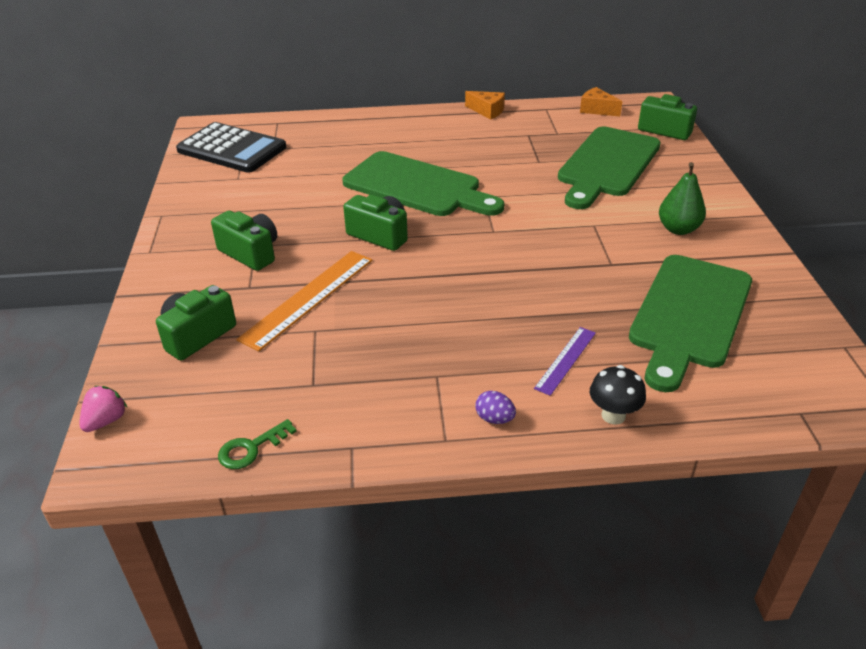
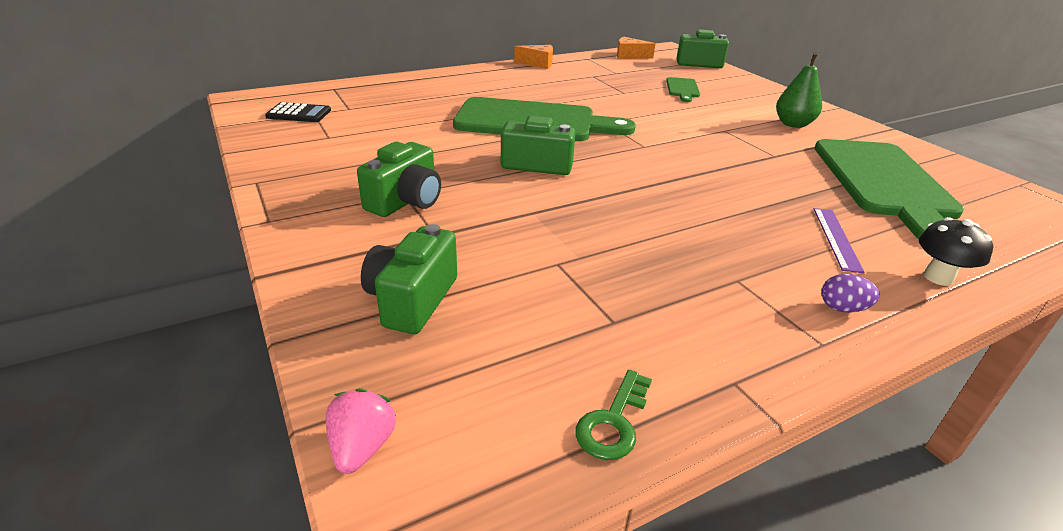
camera: 25 degrees left, 5 degrees down
black calculator [176,122,286,173] -> black calculator [265,102,331,122], size x0.49
green camera [211,211,277,271] -> green camera turned 105 degrees clockwise [357,142,441,217]
orange ruler [236,251,372,352] -> none
green cutting board [558,127,661,209] -> green cutting board [666,77,700,102], size x0.44

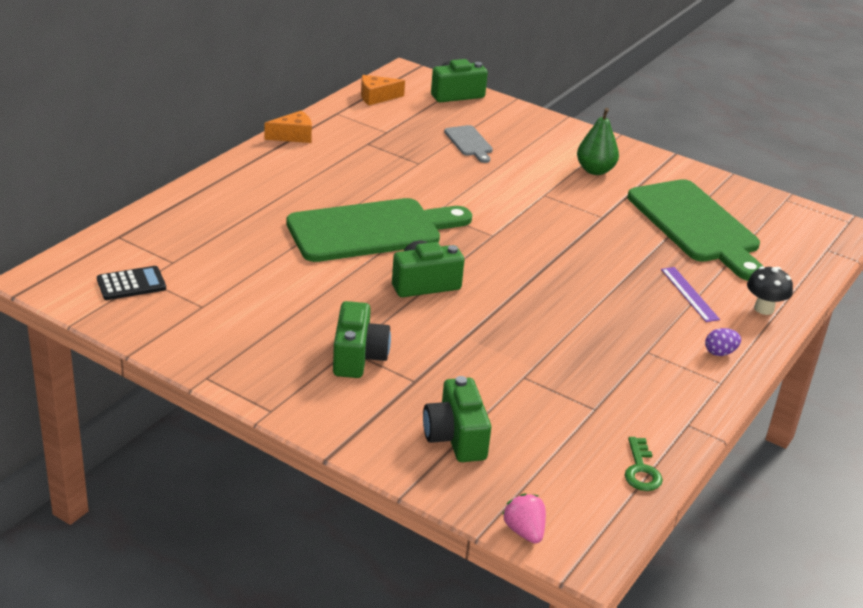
camera: 30 degrees left, 0 degrees up
green cutting board [666,77,700,102] -> grey cutting board [444,125,493,163]

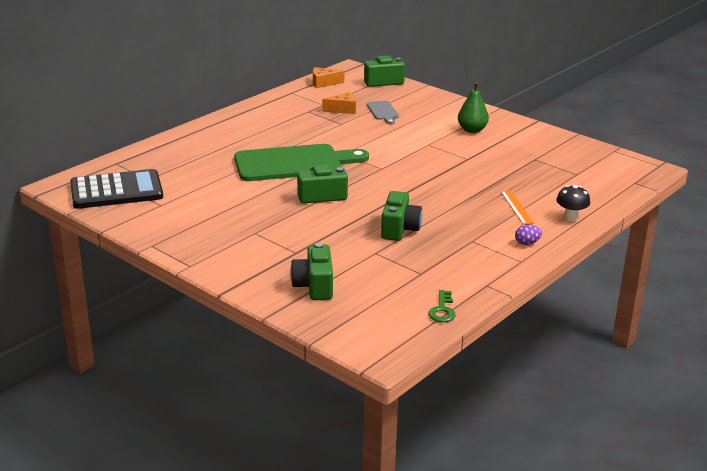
camera: 10 degrees right, 5 degrees down
black calculator [97,266,166,300] -> black calculator [70,169,163,209], size x2.02
orange cheese [265,111,312,143] -> orange cheese moved to [322,92,356,114]
green camera [333,301,391,378] -> green camera moved to [381,191,422,241]
pink strawberry [502,493,546,544] -> none
green cutting board [628,179,764,281] -> none
purple ruler [661,267,720,322] -> orange ruler [501,190,534,225]

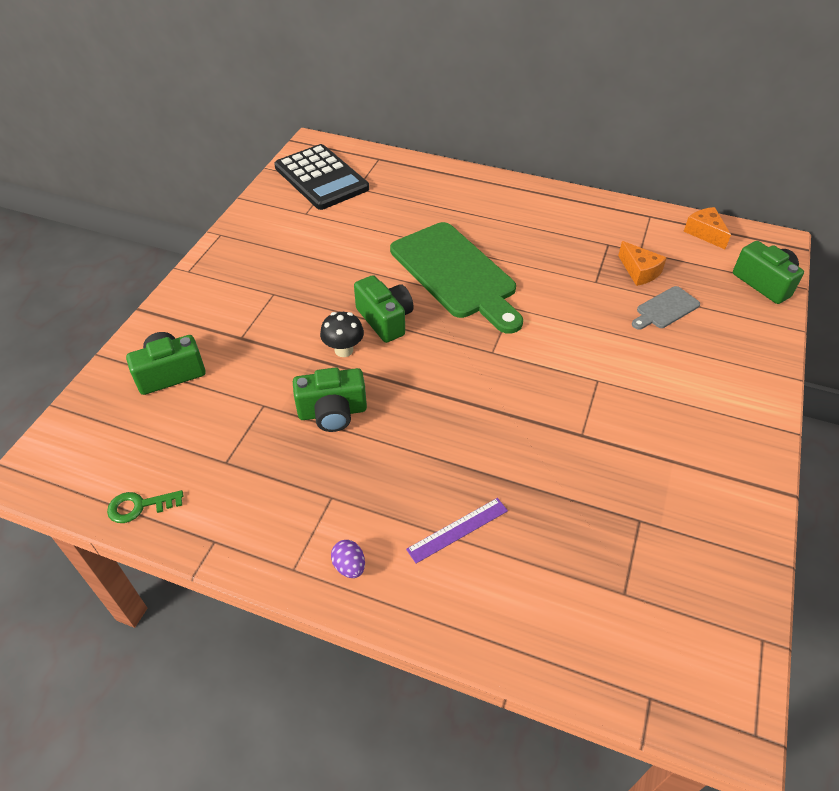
camera: 70 degrees right, 20 degrees up
green pear [458,82,489,133] -> none
orange ruler [501,190,534,225] -> purple ruler [406,498,508,564]
black mushroom [556,185,590,222] -> black mushroom moved to [320,312,364,357]

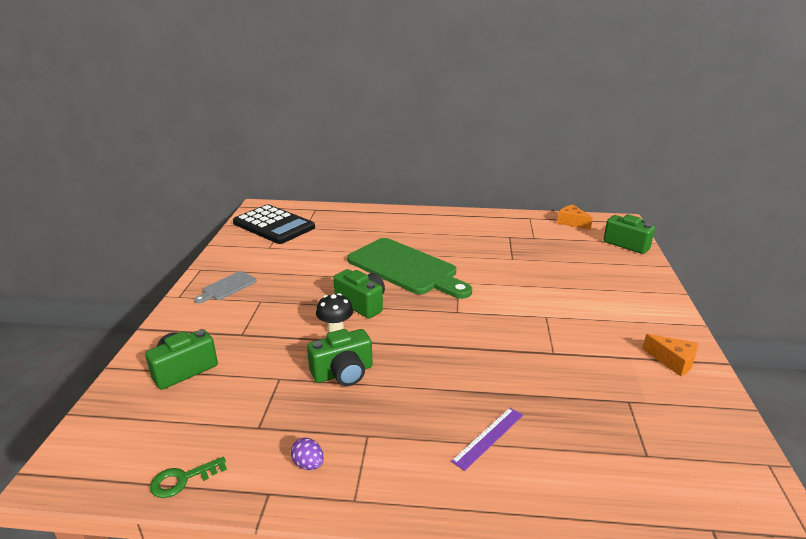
camera: 15 degrees left, 20 degrees down
purple egg [331,540,365,578] -> purple egg moved to [291,438,324,470]
orange cheese [618,241,667,286] -> orange cheese moved to [642,334,698,376]
grey cutting board [632,286,700,330] -> grey cutting board moved to [194,271,257,303]

